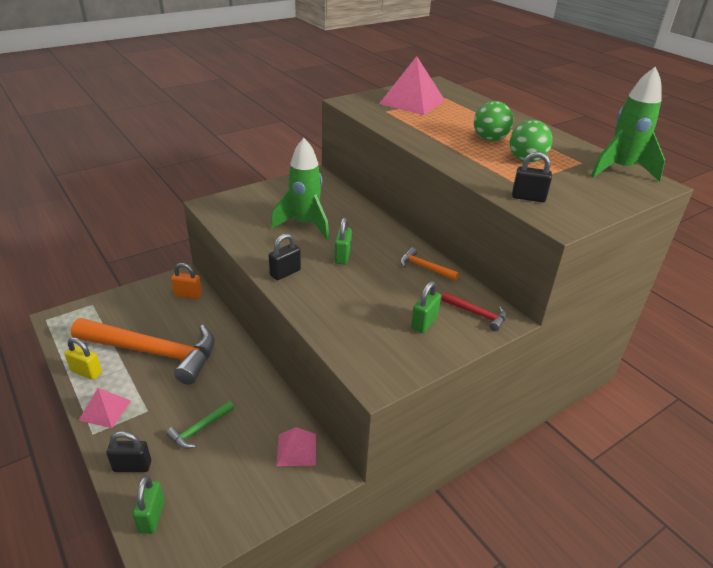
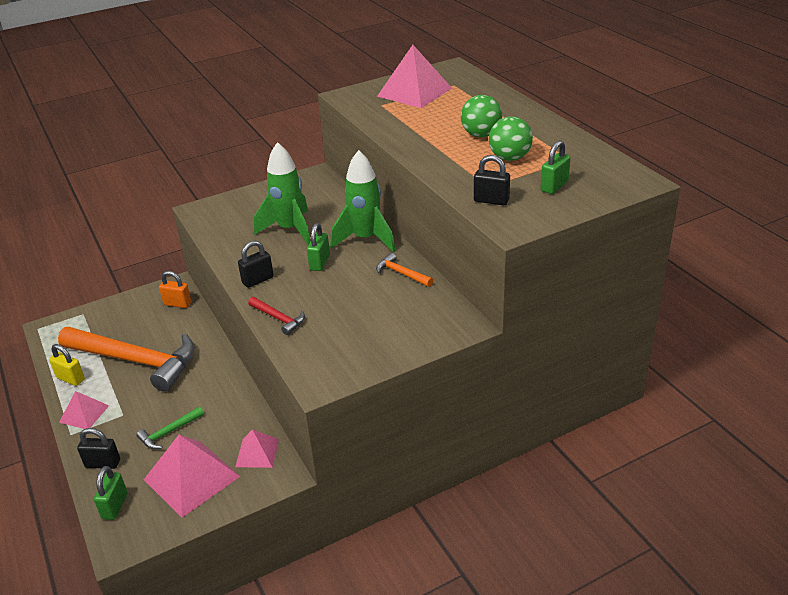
camera: 10 degrees right, 0 degrees up
green padlock [411,281,441,333] -> green padlock moved to [541,140,571,194]
red hammer [441,292,507,331] -> red hammer moved to [248,297,305,335]
green rocket [591,66,665,182] -> green rocket moved to [330,150,396,253]
none -> pink pyramid [144,435,240,518]

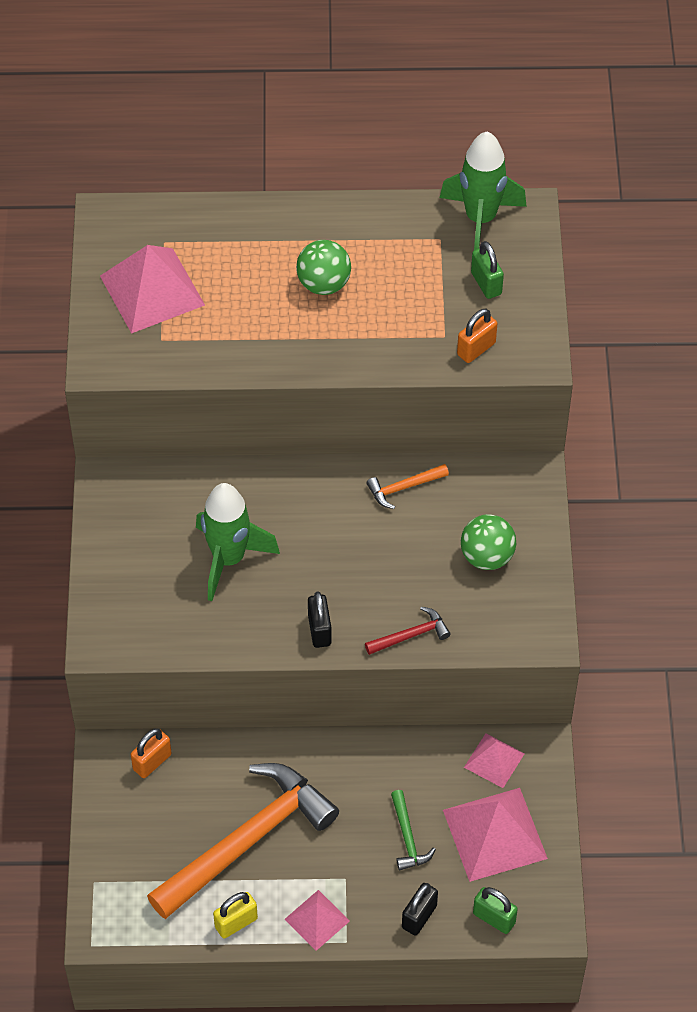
camera: 65 degrees left, 20 degrees up
green padlock [307,223,330,271] -> none
green rocket [330,150,396,253] -> green rocket moved to [440,132,527,250]
black padlock [474,155,510,206] -> orange padlock [457,309,497,363]
green ball [489,116,533,161] -> green ball moved to [461,514,516,570]

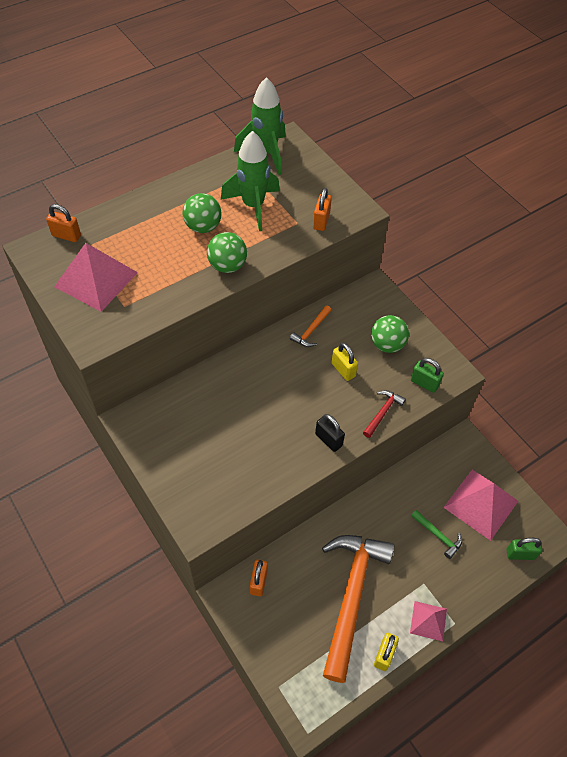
camera: 35 degrees left, 0 degrees up
green rocket [196,483,280,601] -> green rocket moved to [221,131,280,231]
black padlock [402,883,438,936] -> none
pink pyramid [464,733,525,788] -> none
green padlock [471,241,504,299] -> green padlock moved to [411,358,444,393]
none -> orange padlock [46,204,81,242]
none -> green ball [207,232,247,273]
none -> yellow padlock [332,343,358,381]

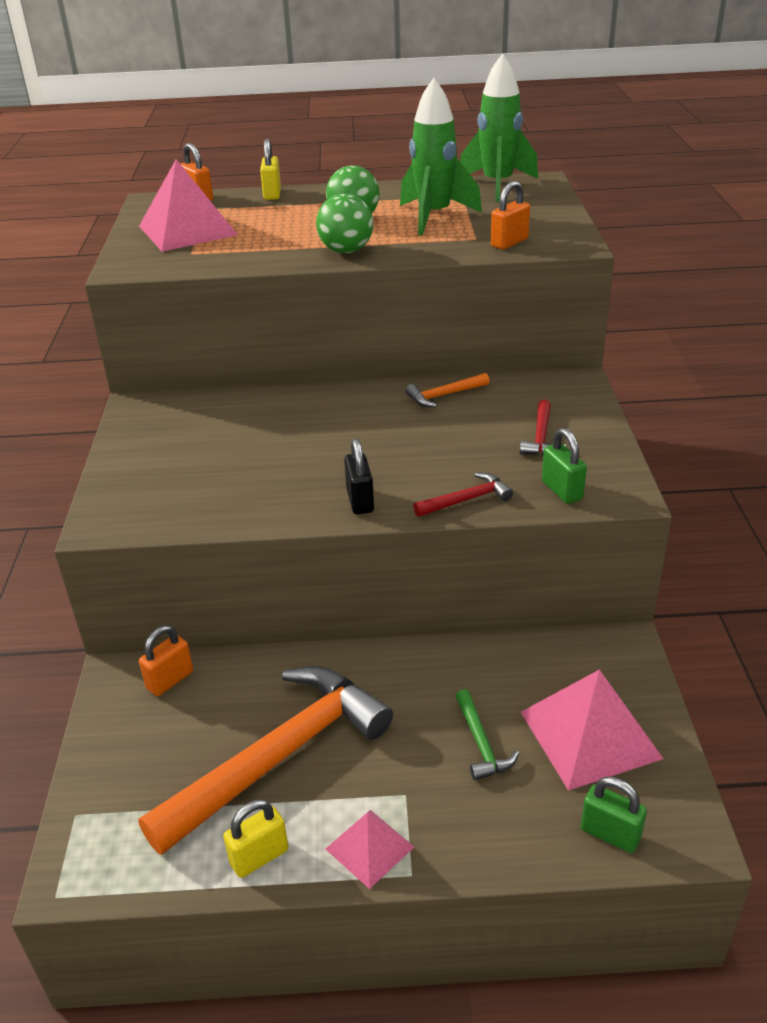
camera: 35 degrees right, 20 degrees down
yellow padlock [332,343,358,381] -> yellow padlock moved to [260,139,281,200]
green ball [371,315,409,353] -> red hammer [520,400,566,456]

